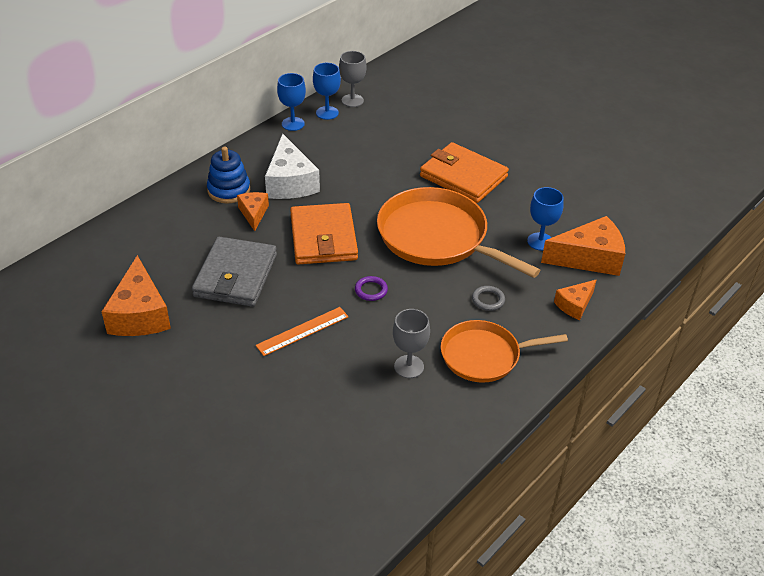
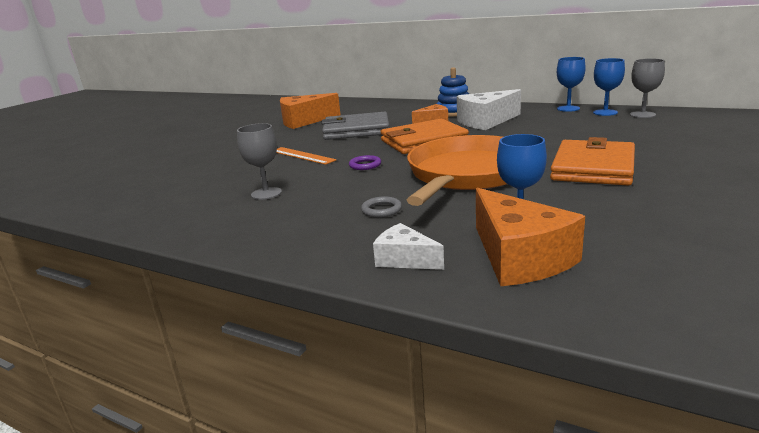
camera: 80 degrees right, 20 degrees down
orange pan [441,320,568,382] -> none
orange cheese [554,280,596,320] -> white cheese [373,223,444,270]

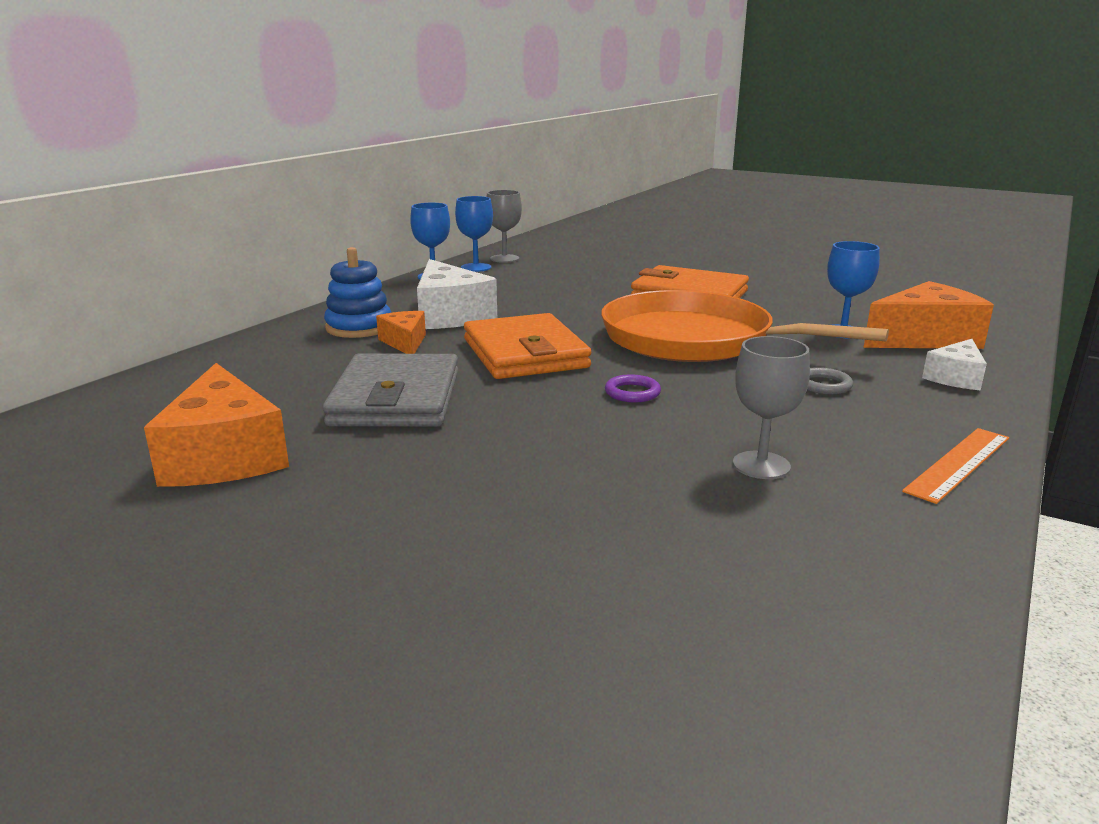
camera: 90 degrees left, 0 degrees up
orange ruler [276,147,337,165] -> orange ruler moved to [902,428,1009,504]

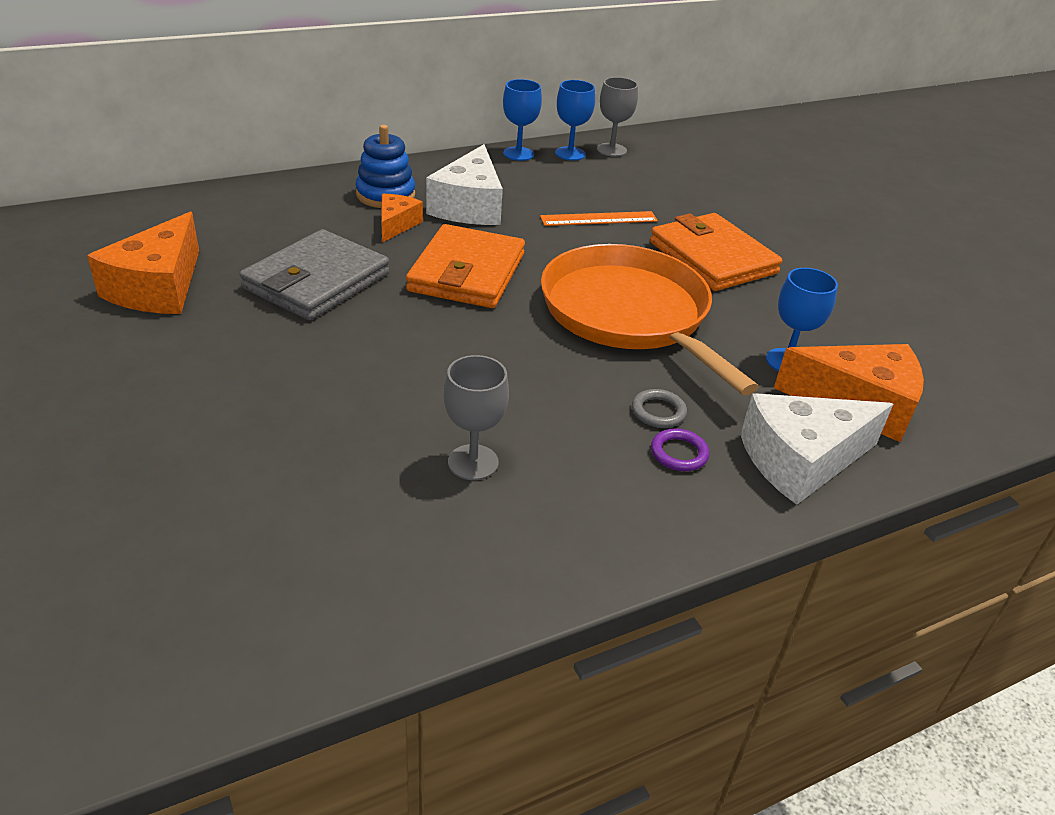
camera: 30 degrees right, 15 degrees up
purple ring [605,374,661,402] -> purple ring moved to [651,429,709,471]
orange ruler [902,428,1009,504] -> orange ruler moved to [540,211,658,226]
white cheese [922,339,987,391] -> white cheese [740,393,893,505], size x1.79

